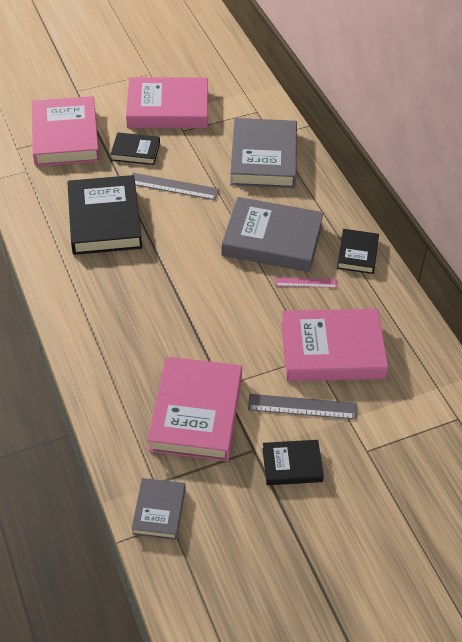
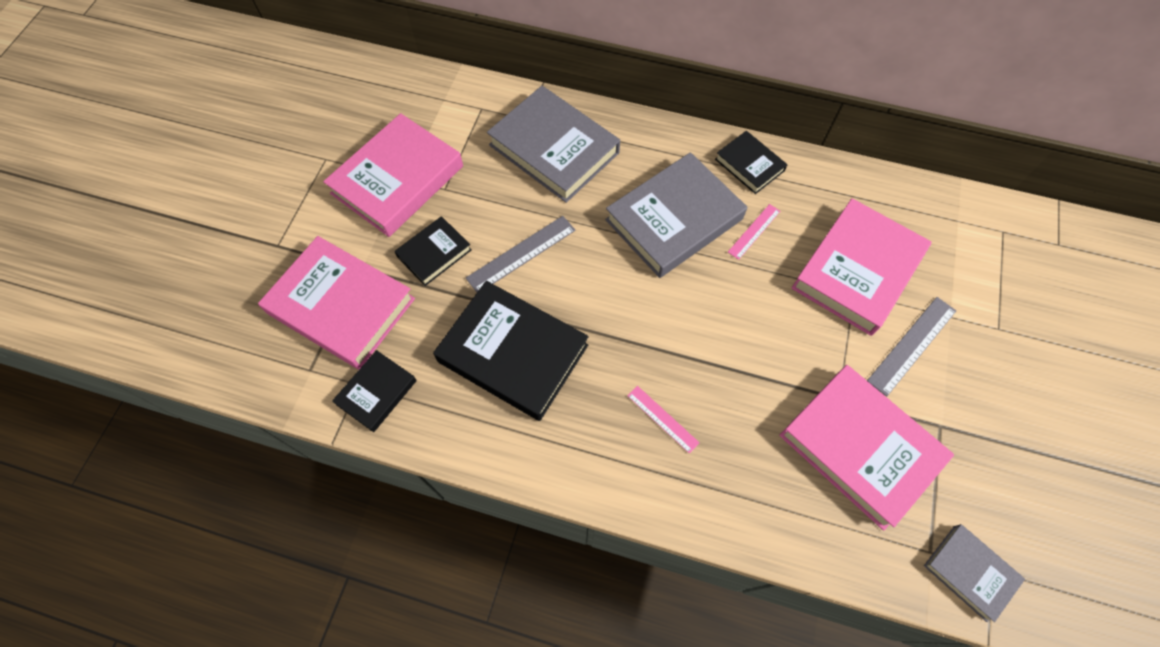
camera: 50 degrees left, 15 degrees up
black book [262,440,324,485] -> black book moved to [332,350,417,432]
none -> pink ruler [627,386,700,454]

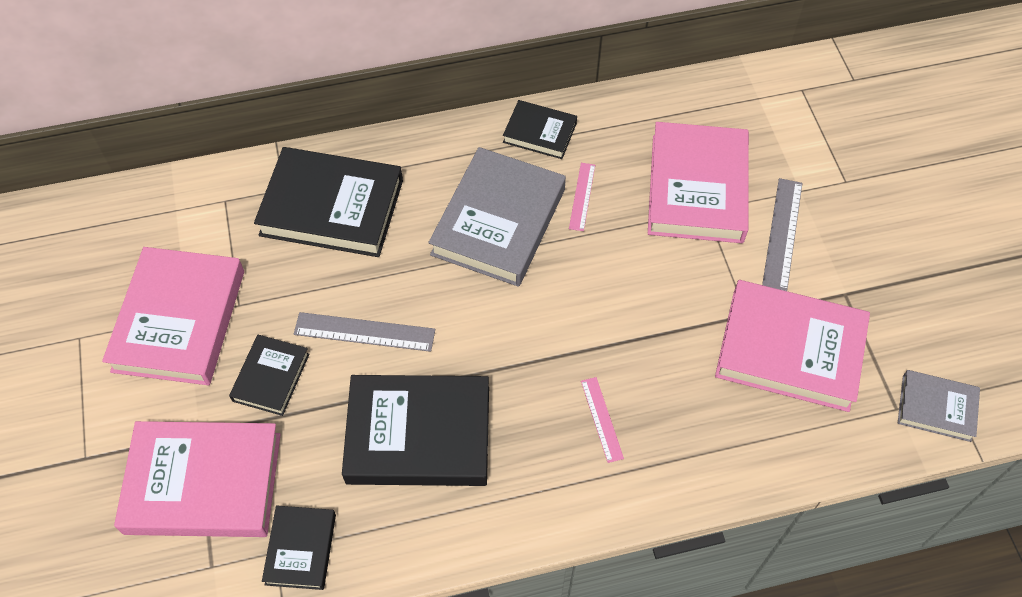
camera: 30 degrees left, 5 degrees down
grey ruler [466,216,576,292] -> grey ruler turned 75 degrees clockwise [294,312,435,352]
grey book [487,86,620,203] -> black book [254,147,403,257]
pink ruler [627,386,700,454] -> pink ruler turned 60 degrees clockwise [581,377,624,463]

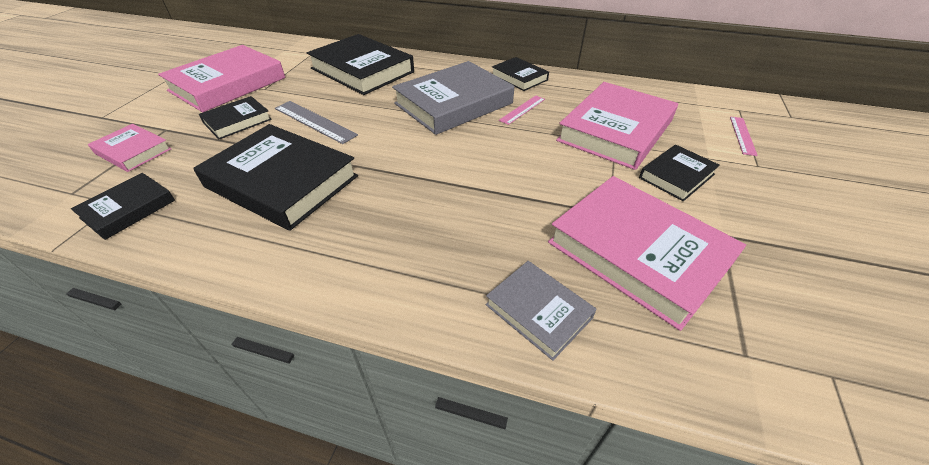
camera: 30 degrees right, 15 degrees down
pink book [114,421,281,537] -> pink book [88,124,171,172], size x0.53
pink ruler [581,377,624,463] -> pink ruler moved to [730,116,758,156]
grey ruler [762,178,802,291] -> black book [639,145,720,201]
grey book [898,370,980,442] -> grey book moved to [486,261,597,361]

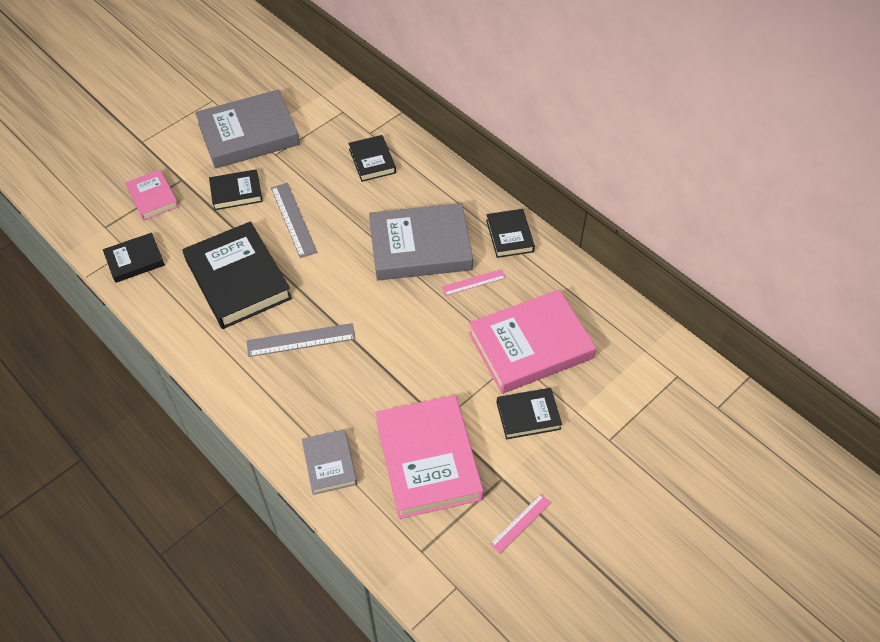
camera: 30 degrees right, 10 degrees up
pink book [158,45,285,112] -> grey book [195,90,300,169]
black book [307,34,414,95] -> black book [348,135,396,182], size x0.53
pink ruler [730,116,758,156] -> pink ruler moved to [490,494,551,553]
none -> grey ruler [247,323,356,357]

